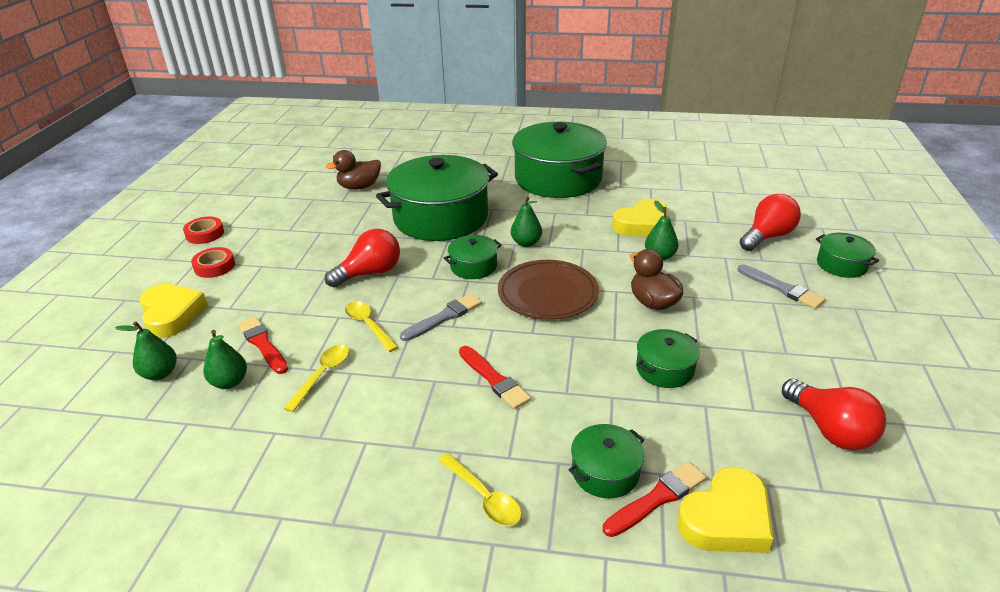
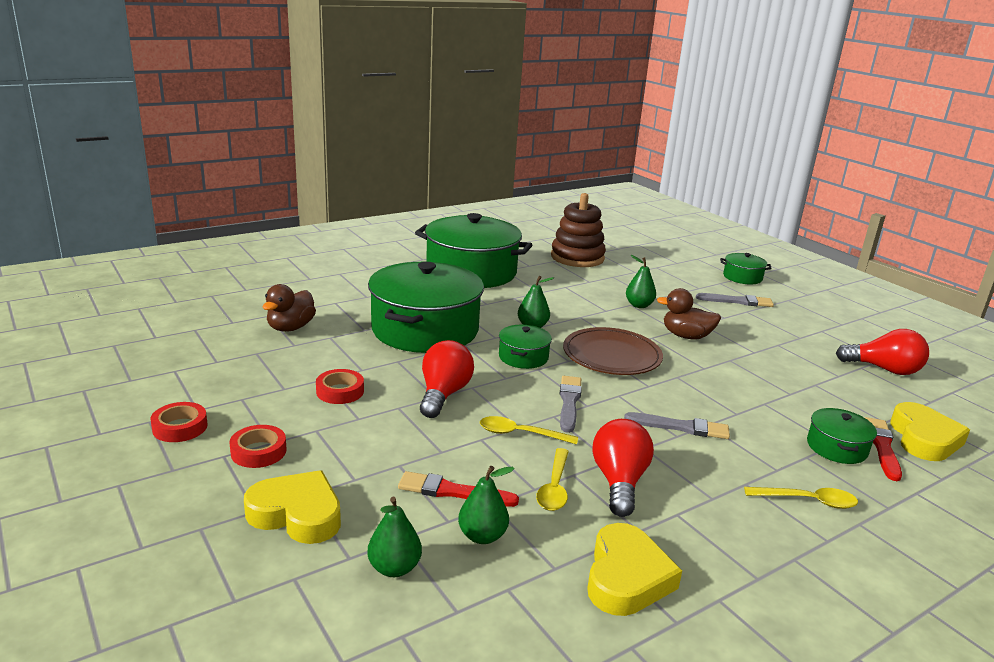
camera: 45 degrees left, 10 degrees down
yellow spoon [283,345,349,412] -> yellow spoon turned 150 degrees counterclockwise [536,448,569,511]
red brush [459,346,531,409] -> grey brush [624,412,730,439]
yellow heart [612,199,668,237] -> yellow heart moved to [587,523,682,616]
green pot [636,329,700,388] -> none
red light bulb [740,194,801,251] -> red light bulb moved to [593,419,654,517]
none -> red tape [316,369,364,404]
none -> brown stacking toy [551,193,606,267]

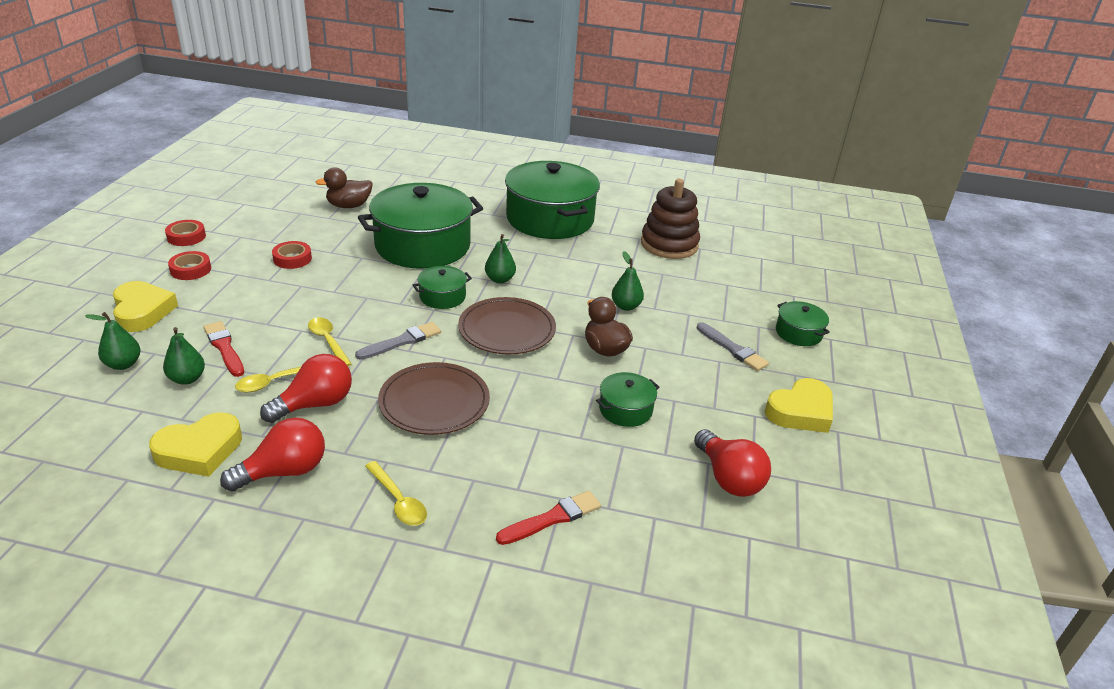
camera: 45 degrees right, 10 degrees up
red light bulb [420,340,474,418] -> red light bulb moved to [220,417,325,492]
grey brush [624,412,730,439] -> brown plate [378,362,490,435]
green pot [807,408,877,464] -> green pot moved to [596,372,659,427]
yellow heart [890,402,970,461] -> yellow heart moved to [764,378,833,433]

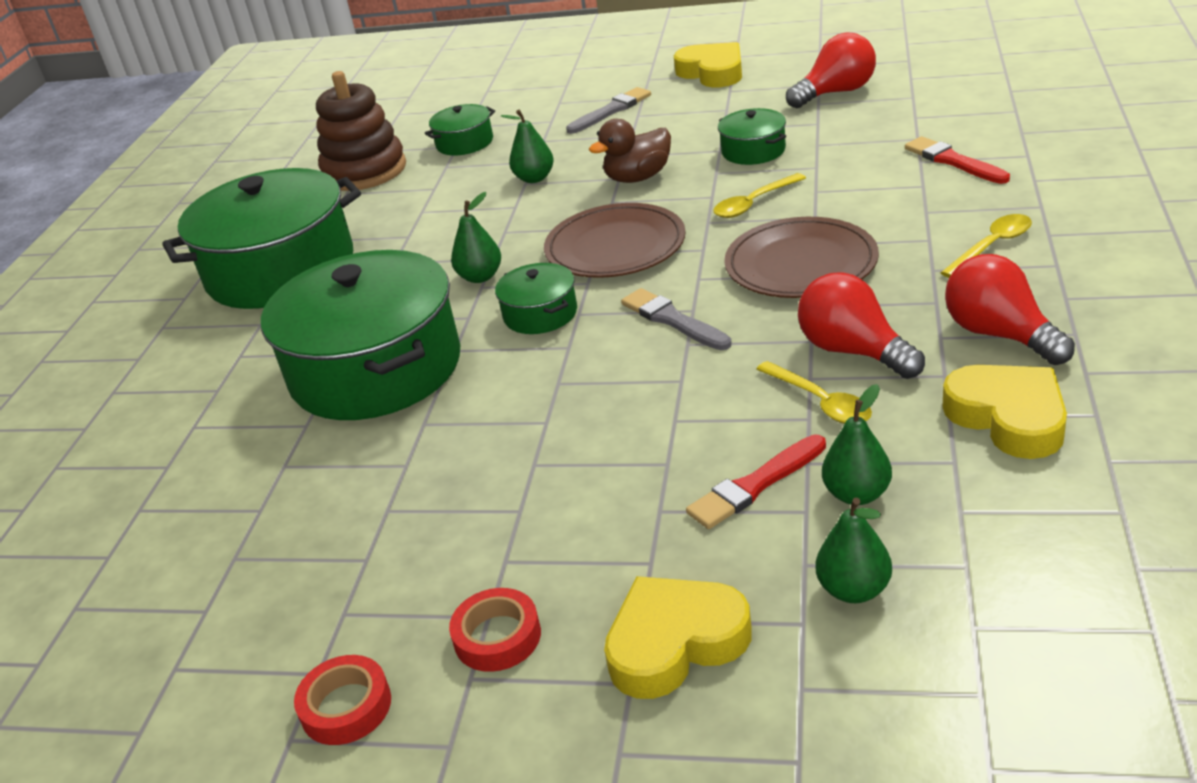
camera: 85 degrees left, 0 degrees up
red tape [272,241,312,269] -> none
yellow spoon [308,317,352,366] -> yellow spoon moved to [713,173,806,218]
brown duck [315,167,373,208] -> none
green pot [776,301,830,346] -> green pot moved to [425,104,495,155]

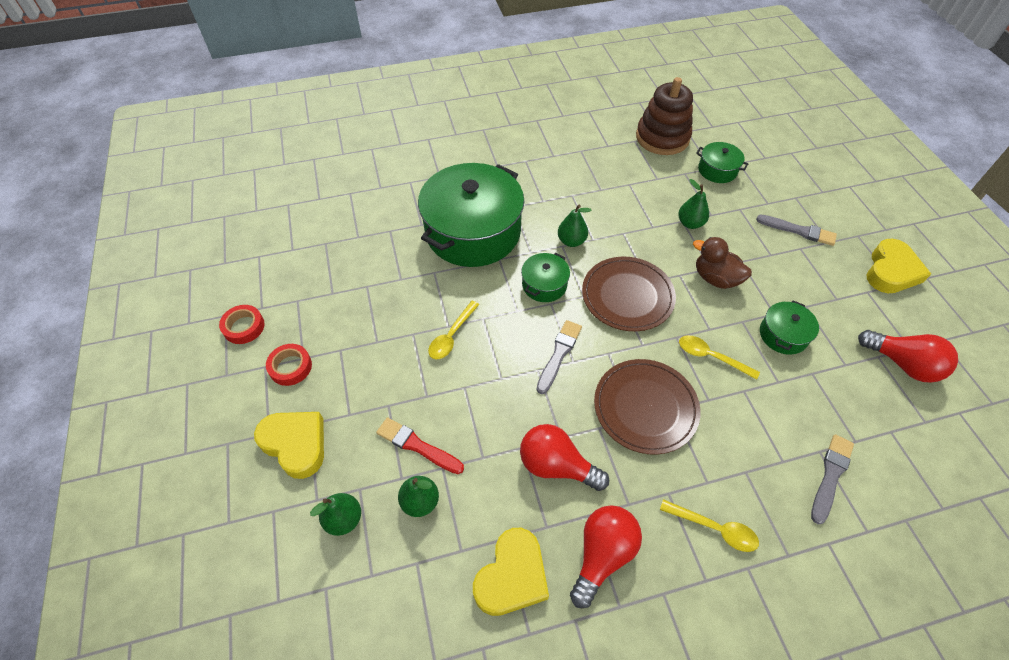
camera: 60 degrees right, 20 degrees up
green pot [162,168,361,309] -> none
yellow spoon [756,361,872,424] -> yellow spoon moved to [428,301,479,359]
red light bulb [798,272,925,379] -> red light bulb turned 90 degrees counterclockwise [520,424,609,491]
red brush [905,136,1010,184] -> grey brush [811,434,854,524]

